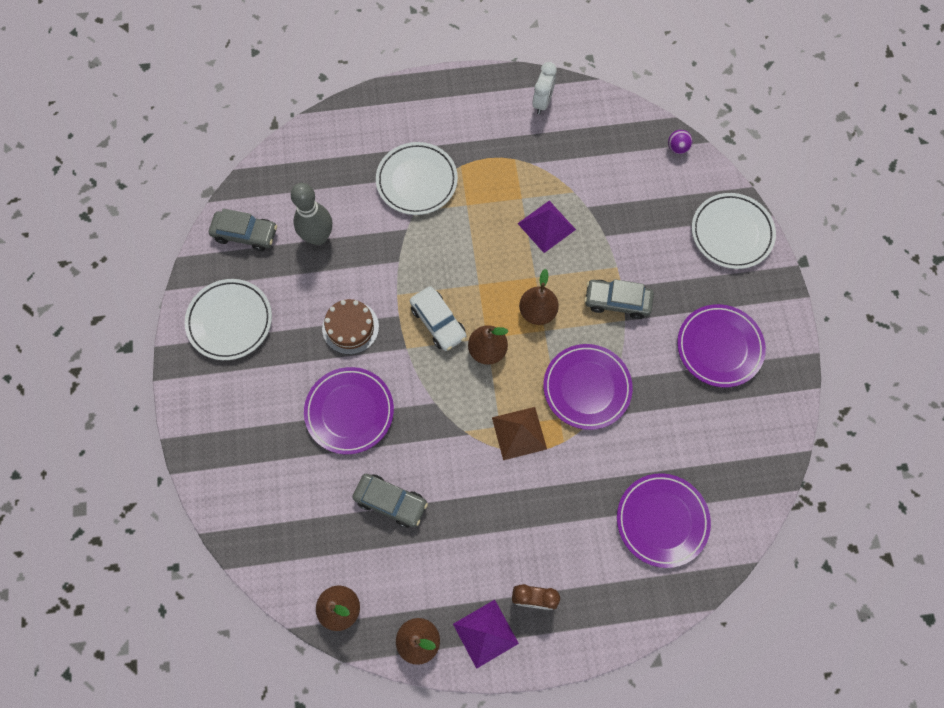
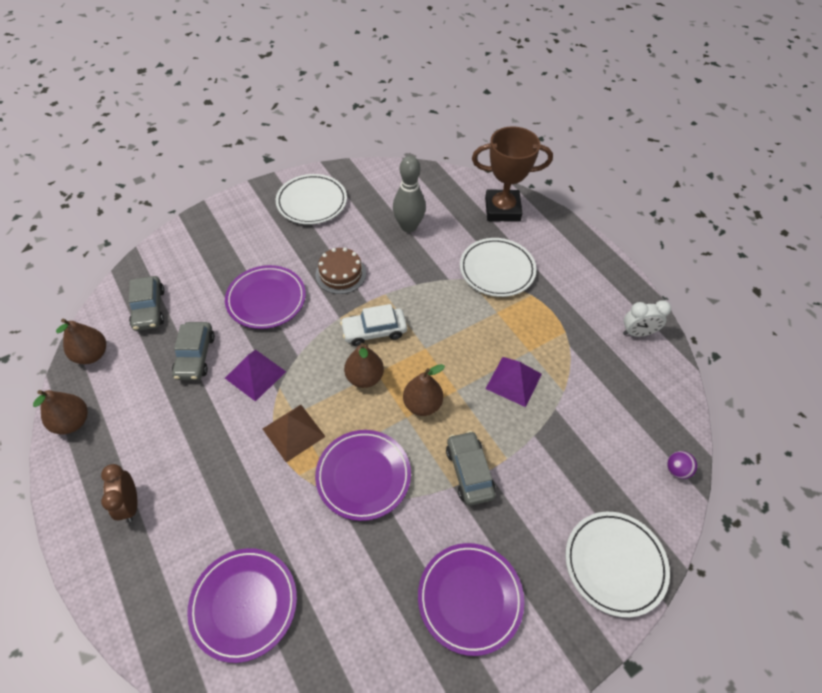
camera: 65 degrees right, 15 degrees down
grey car [209,209,277,251] -> grey car moved to [129,276,165,331]
white car [410,286,467,351] -> white car turned 45 degrees clockwise [340,304,407,346]
purple pyramid [453,600,519,669] -> purple pyramid moved to [225,350,286,402]
none -> brown trophy [472,126,553,222]

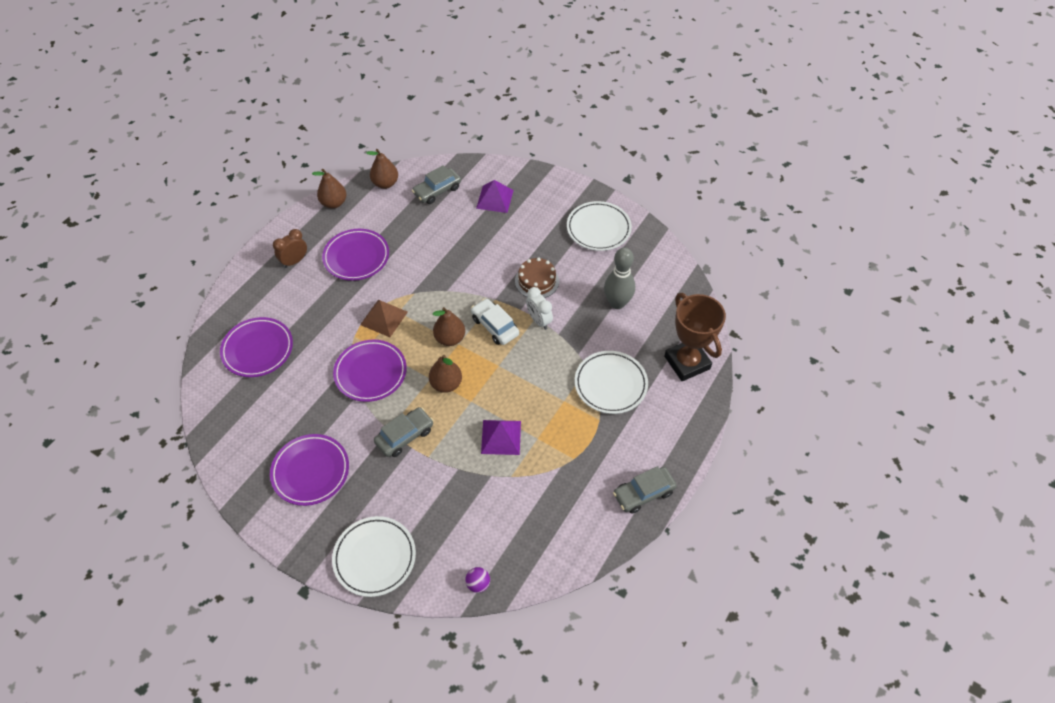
camera: 65 degrees right, 0 degrees up
grey car [172,322,215,380] -> grey car moved to [613,466,677,513]
purple plate [225,265,306,329] -> purple plate moved to [322,229,389,281]
purple pyramid [225,350,286,402] -> purple pyramid moved to [476,180,514,213]
white clock [623,300,671,337] -> white clock moved to [526,287,553,330]

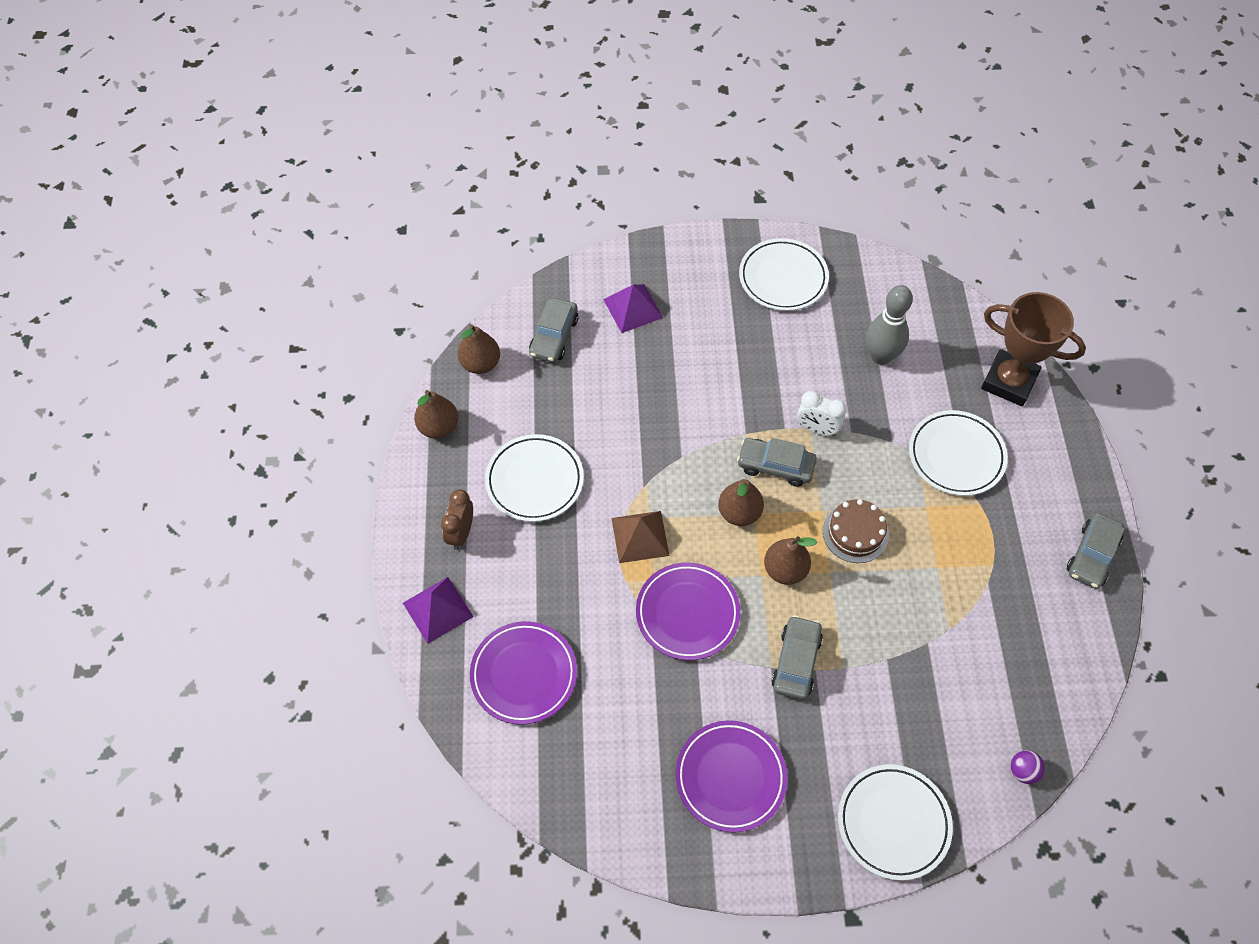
camera: 35 degrees left, 5 degrees up
purple plate [322,229,389,281] -> white plate [485,434,584,522]
white car [471,298,519,345] -> grey car [737,438,817,487]
purple pyramid [481,420,521,455] -> purple pyramid moved to [403,577,473,644]
brown cake [515,258,559,298] -> brown cake moved to [823,499,889,563]

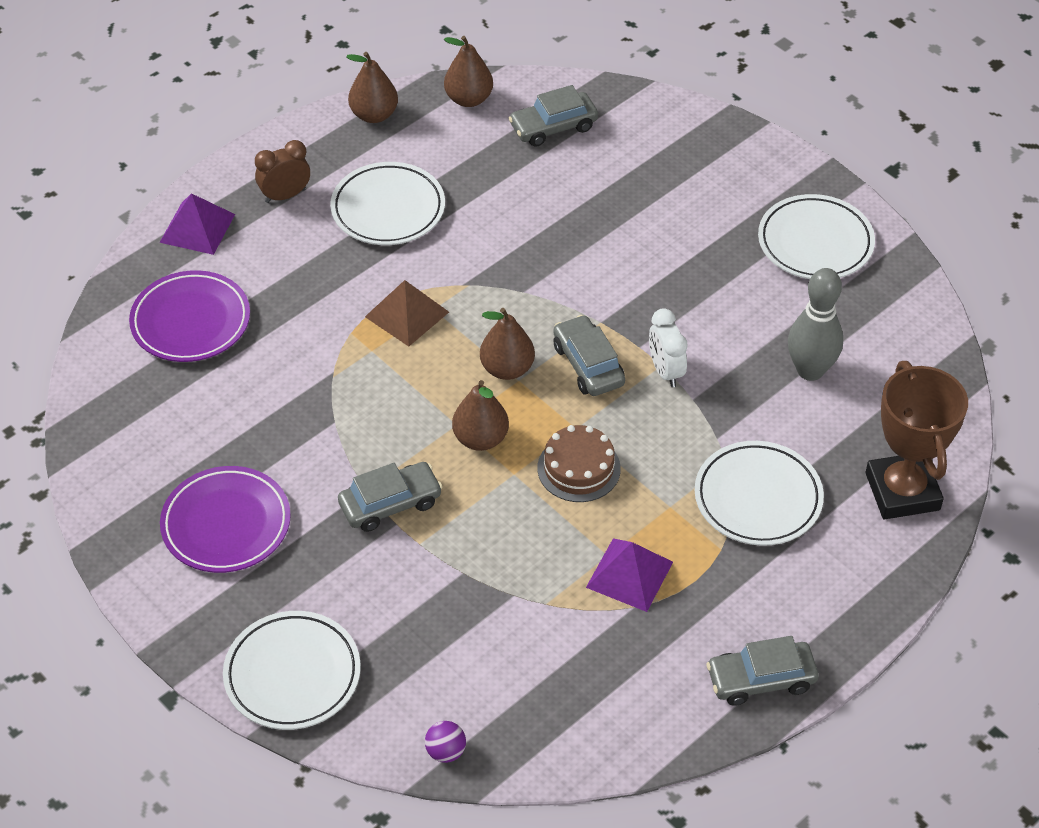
camera: 50 degrees right, 10 degrees down
purple pyramid [603,284,663,333] -> purple pyramid moved to [586,538,673,612]
purple plate [636,562,741,661] -> none

